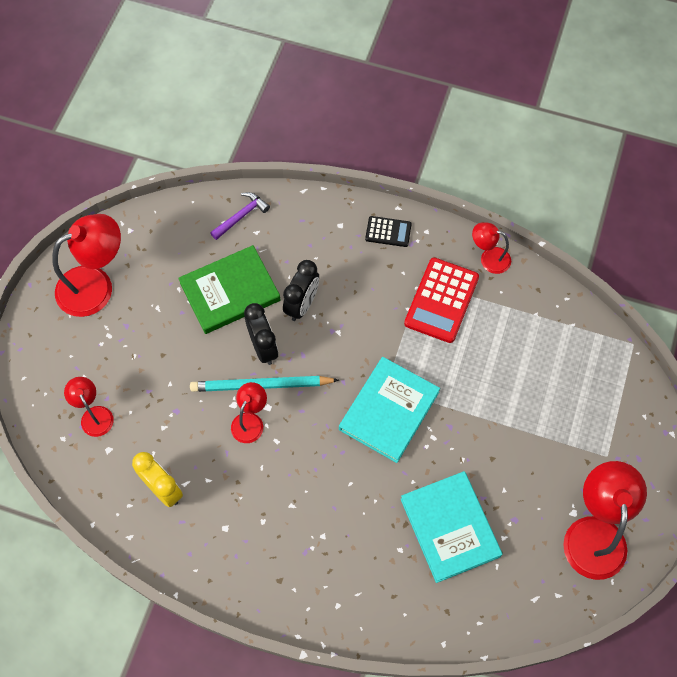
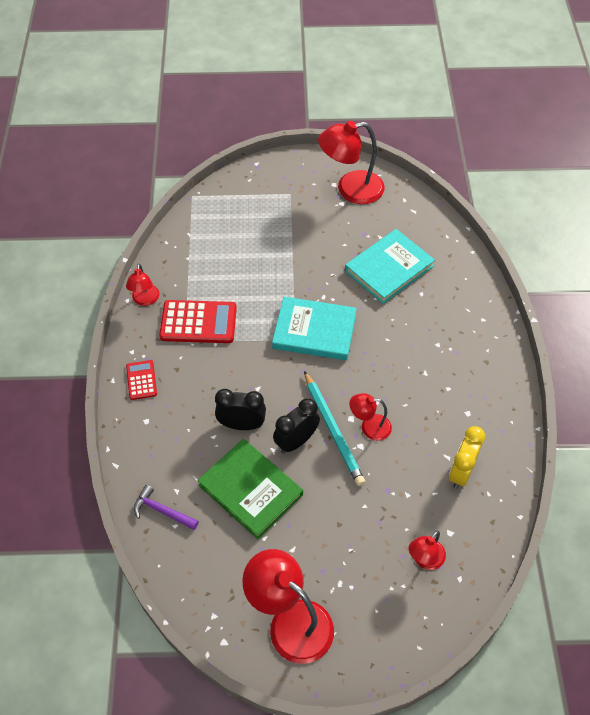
camera: 110 degrees left, 10 degrees down
black calculator [365,216,412,247] -> red calculator [126,360,157,400]

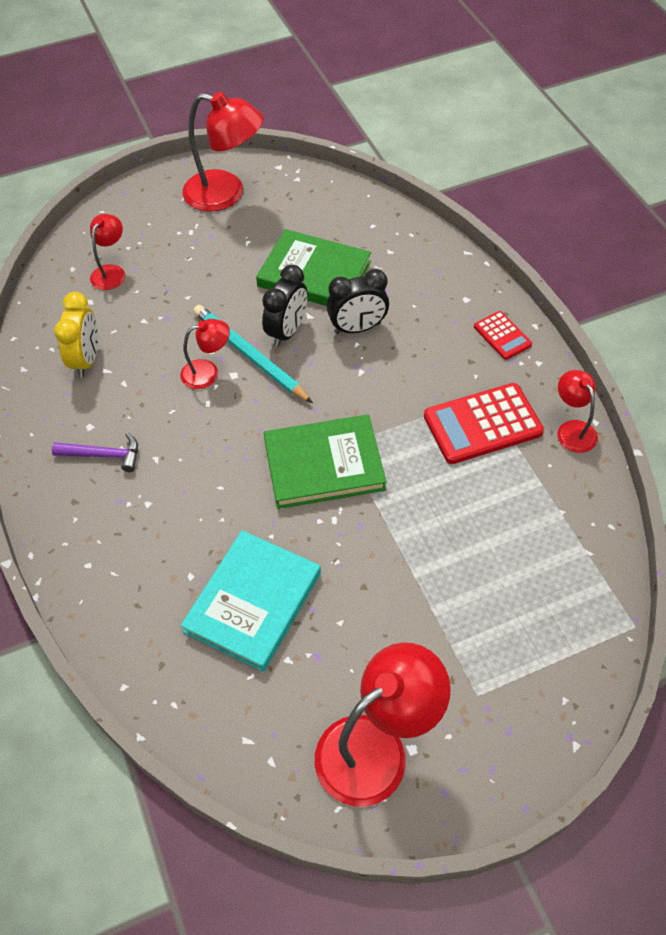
camera: 160 degrees right, 0 degrees up
purple hammer [134,485,199,530] -> purple hammer moved to [52,433,138,472]
turquoise book [272,297,357,360] -> green book [264,415,387,509]

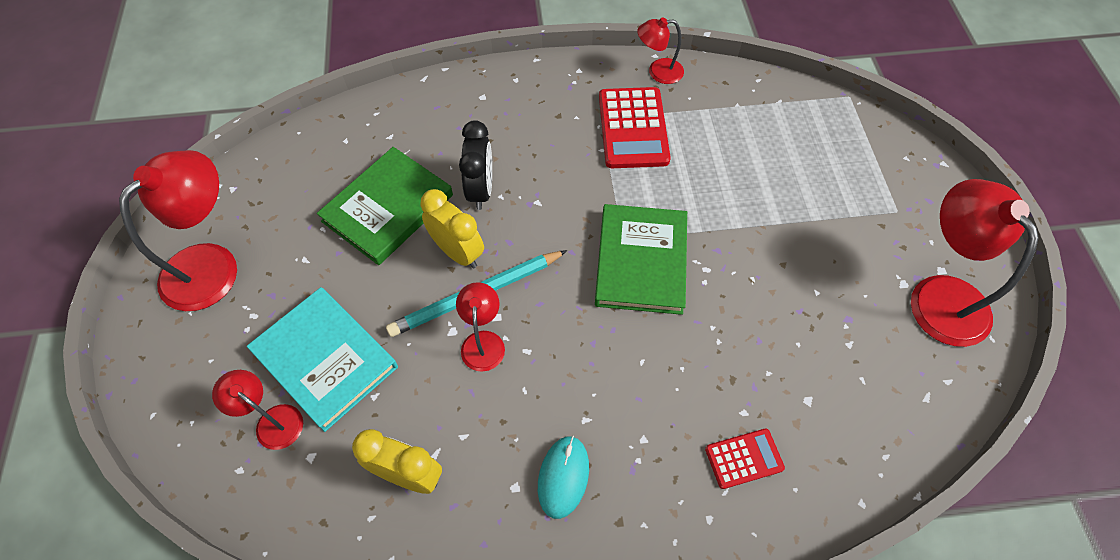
camera: 75 degrees left, 5 degrees up
purple hammer [52,433,138,472] -> turquoise mouse [538,436,589,519]
turquoise book [181,530,321,672] -> turquoise book moved to [247,287,398,432]
black clock [262,265,308,347] -> yellow clock [420,189,484,268]
red calculator [474,311,532,360] -> red calculator moved to [705,429,785,489]

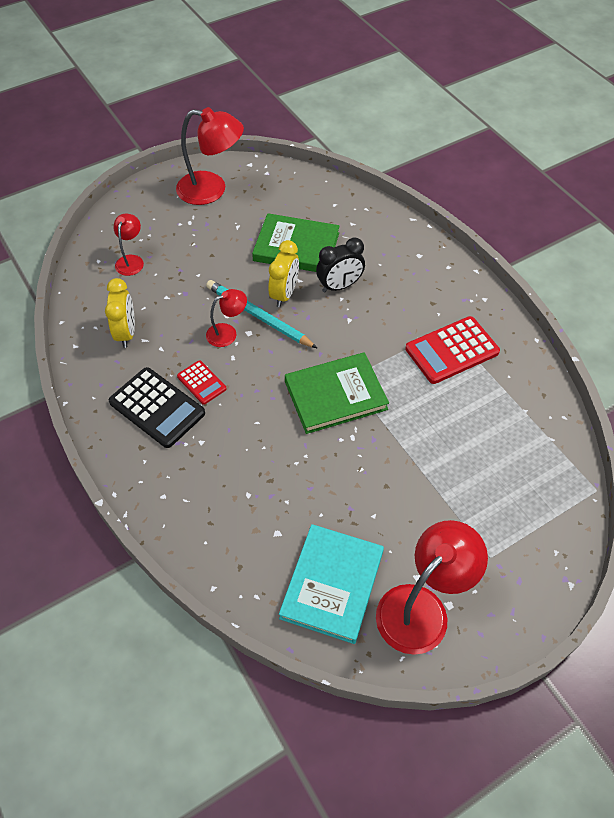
camera: 65 degrees right, 5 degrees down
turquoise book [247,287,398,432] -> turquoise book moved to [279,524,384,644]
turquoise mouse [538,436,589,519] -> black calculator [109,367,205,448]
red lamp [637,17,684,84] -> none
red calculator [705,429,785,489] -> red calculator moved to [177,360,226,405]

